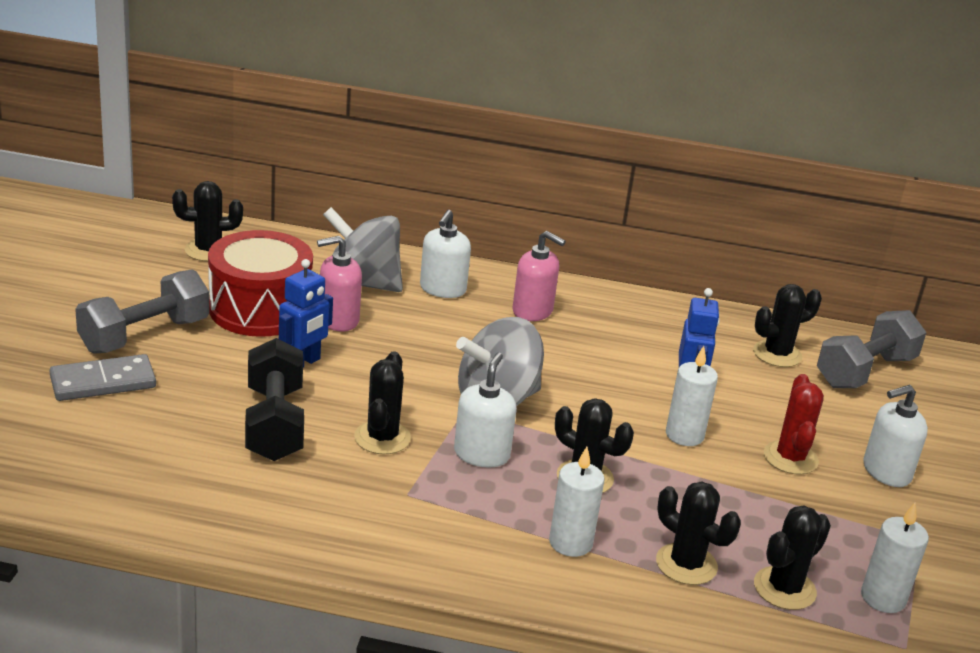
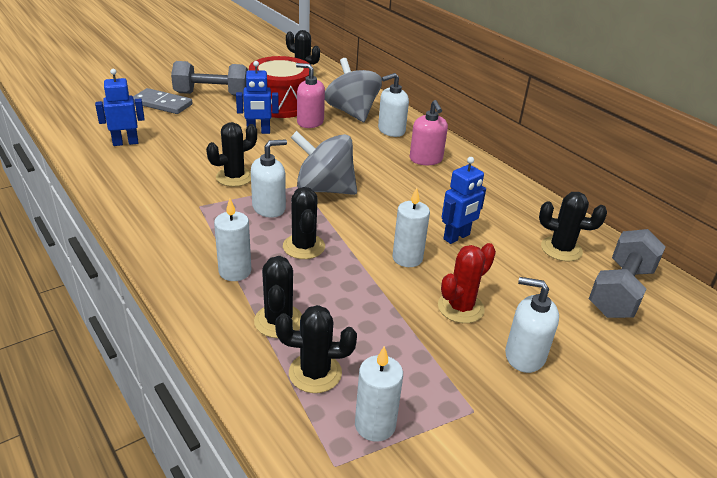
camera: 45 degrees right, 5 degrees up
black dumbbell [245,338,304,461] -> none
grey dumbbell [817,310,926,388] -> grey dumbbell turned 60 degrees counterclockwise [589,229,666,318]
none -> blue robot [95,69,145,146]

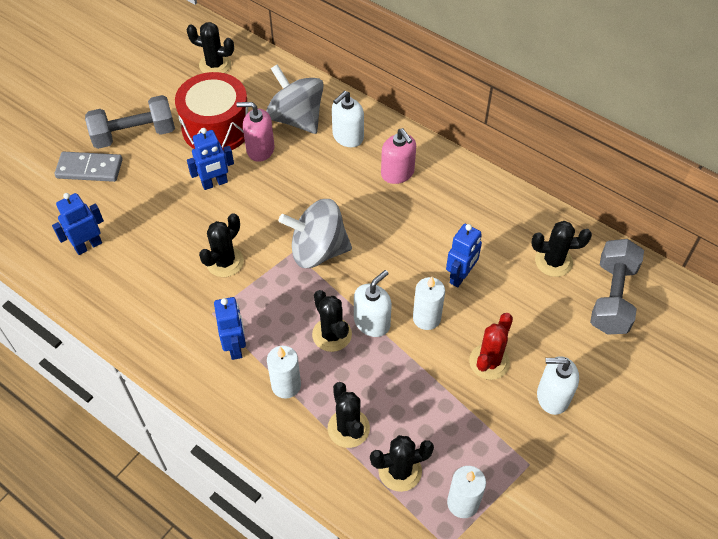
camera: 15 degrees left, 20 degrees up
white soap dispenser [251,139,287,218] -> white soap dispenser moved to [354,270,392,337]
none -> blue robot [214,297,246,360]

